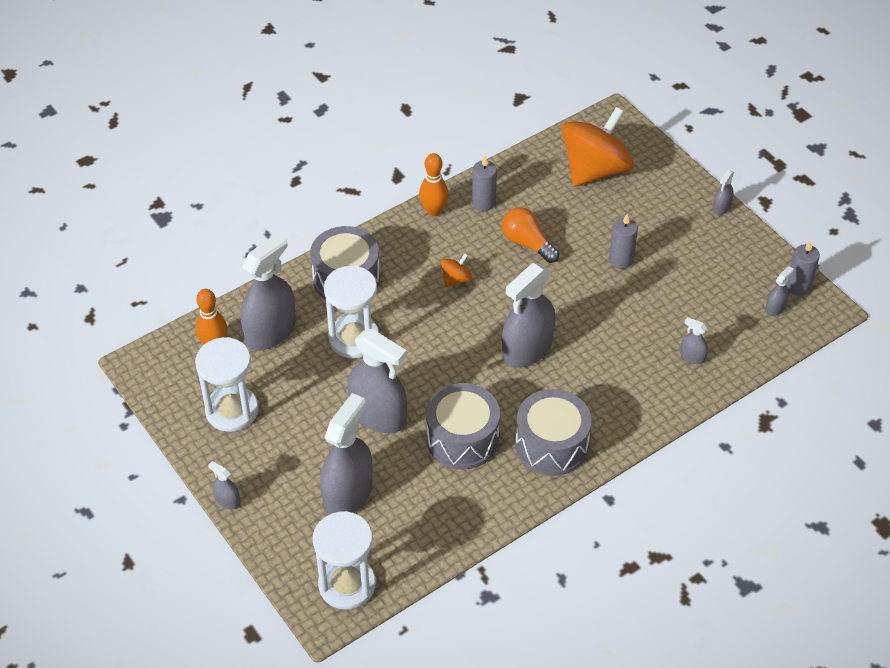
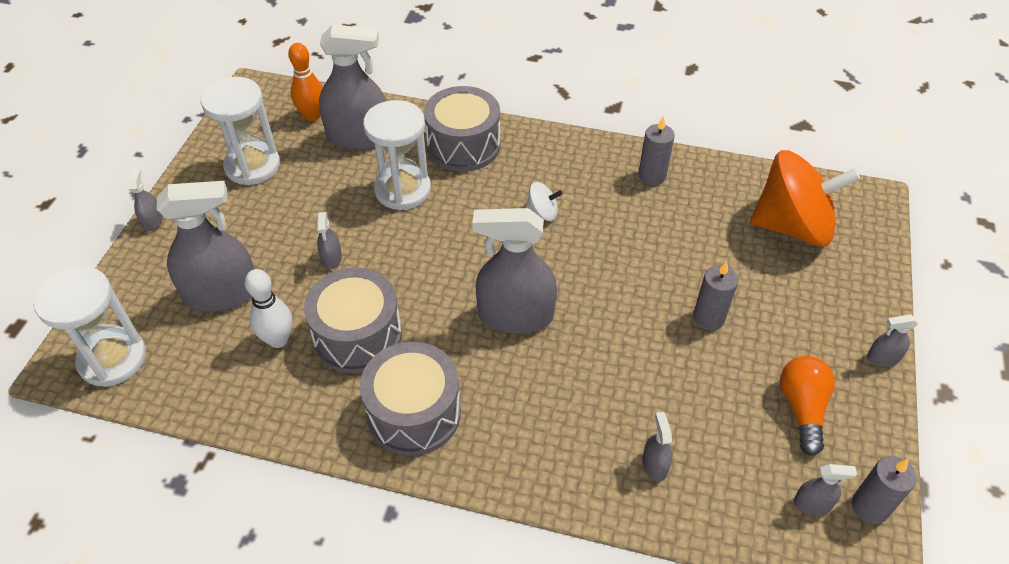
camera: 50 degrees right, 0 degrees up
grey spray bottle [347,329,407,433] -> grey spray bottle [317,212,342,270], size x0.44
orange bowling pin [419,153,449,216] -> none
orange spinning top [441,253,472,287] -> white spinning top [526,182,563,221]
orange light bulb [502,207,559,263] -> orange light bulb moved to [780,356,835,455]
none -> white bowling pin [245,269,293,348]

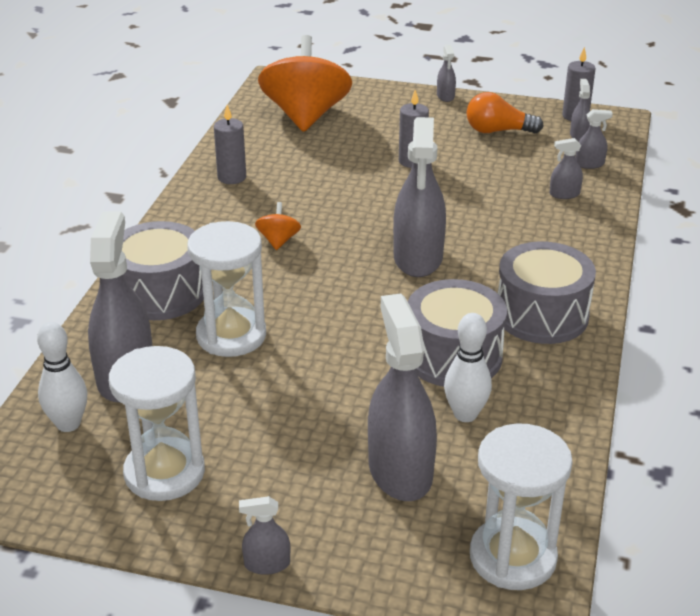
camera: 90 degrees left, 15 degrees down
orange bowling pin [288,43,323,121] -> white bowling pin [37,322,87,432]
grey spray bottle [317,212,342,270] -> grey spray bottle moved to [576,109,613,169]
white spinning top [526,182,563,221] -> orange spinning top [255,202,301,250]

